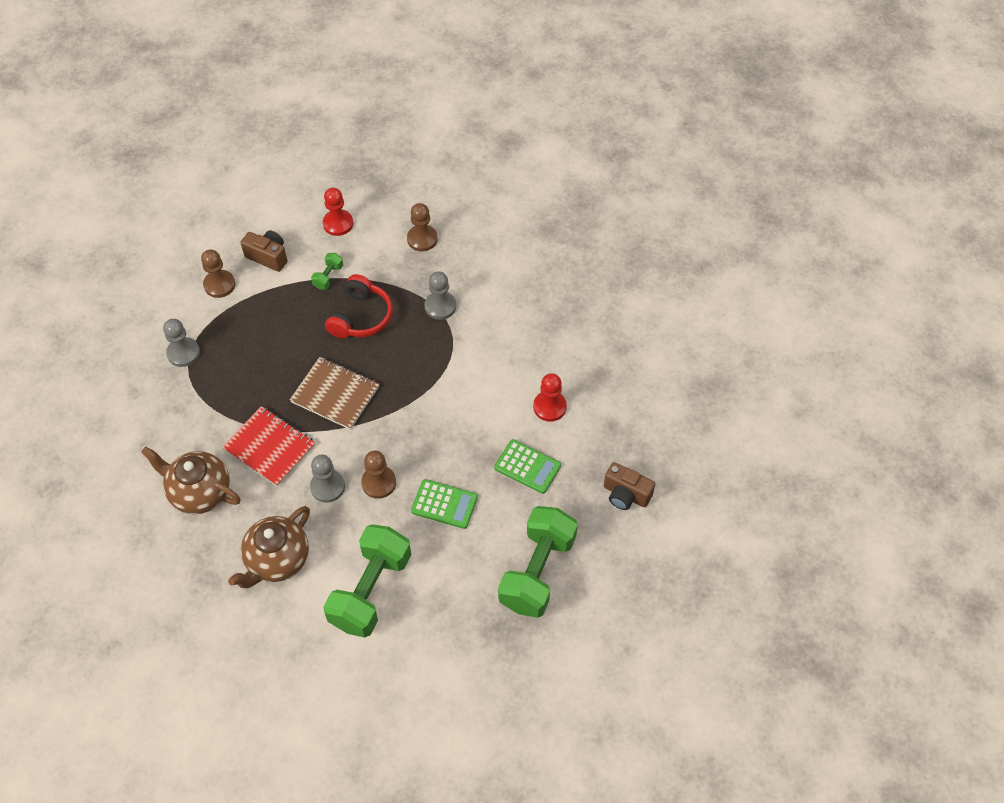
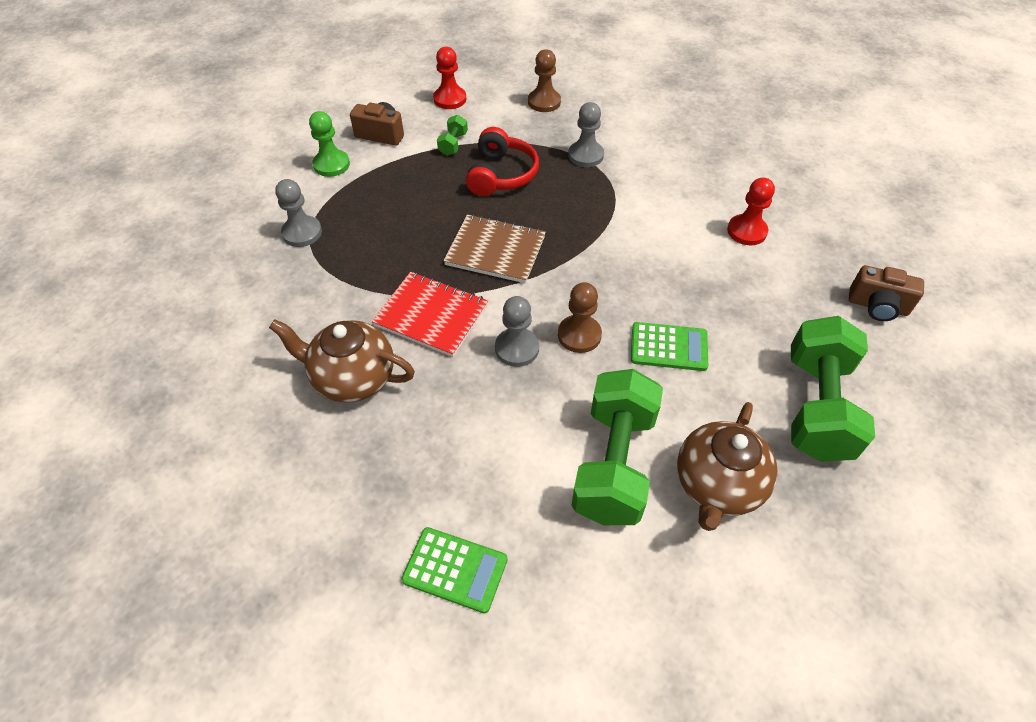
camera: 10 degrees left, 5 degrees down
brown pawn [201,250,235,298] -> green pawn [309,111,350,177]
brown teapot [228,506,310,588] -> brown teapot moved to [677,402,778,531]
green calculator [494,439,561,494] -> green calculator moved to [401,527,508,613]

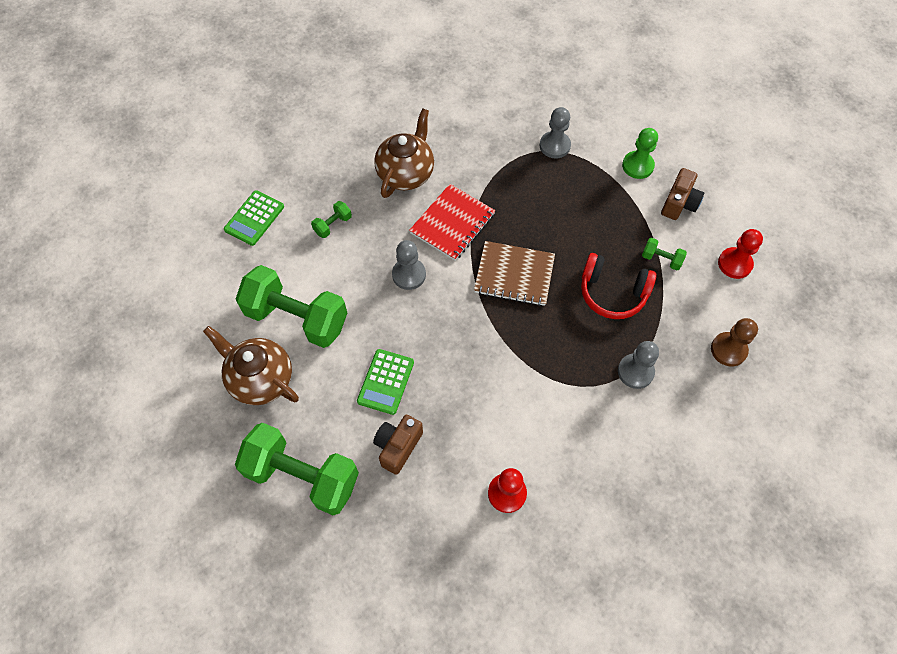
camera: 100 degrees right, 10 degrees up
brown notebook [444,214,546,283] -> brown notebook turned 75 degrees clockwise [474,241,555,306]
brown pawn [558,282,602,353] -> none
brown camera [849,265,924,321] -> brown camera moved to [373,415,423,475]
none -> green dumbbell [311,201,352,238]

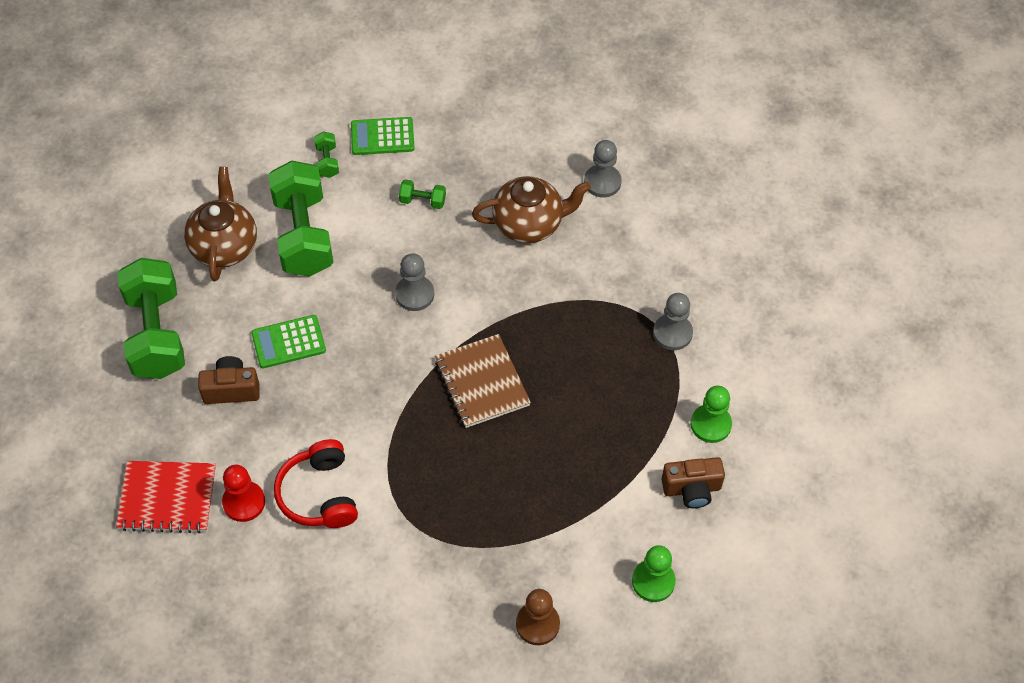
camera: 55 degrees right, 5 degrees down
red notebook [409,184,495,261] -> red notebook moved to [116,461,216,533]
red headphones [581,253,657,319] -> red headphones moved to [274,439,358,528]
grey pawn [618,341,659,389] -> grey pawn moved to [584,140,622,198]
green dumbbell [642,238,687,270] -> green dumbbell moved to [314,132,339,178]
red pawn [718,229,763,279] -> green pawn [632,545,676,602]

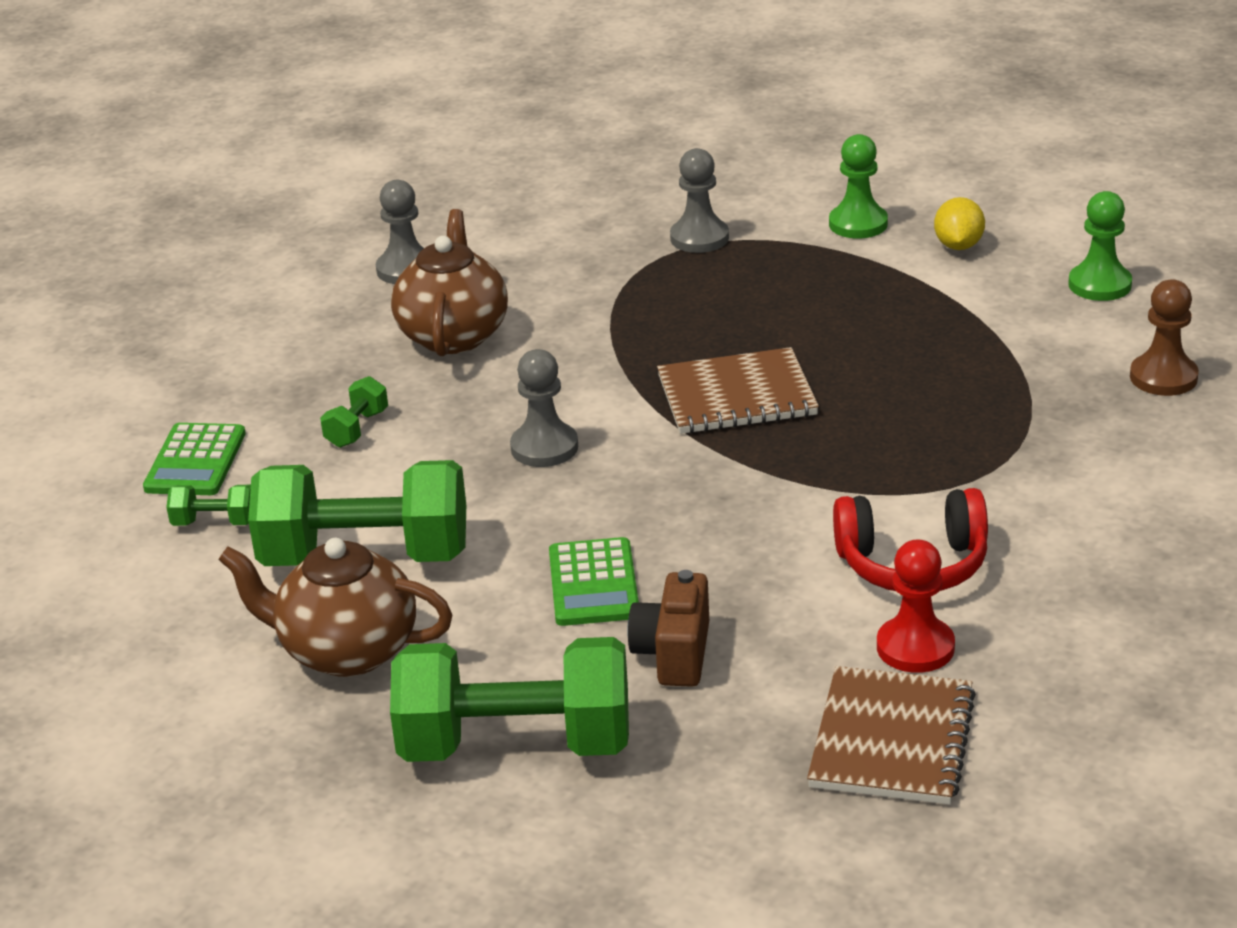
camera: 75 degrees left, 25 degrees down
red notebook [116,461,216,533] -> brown notebook [807,666,976,805]
brown camera [661,457,725,508] -> yellow lemon [934,197,985,250]

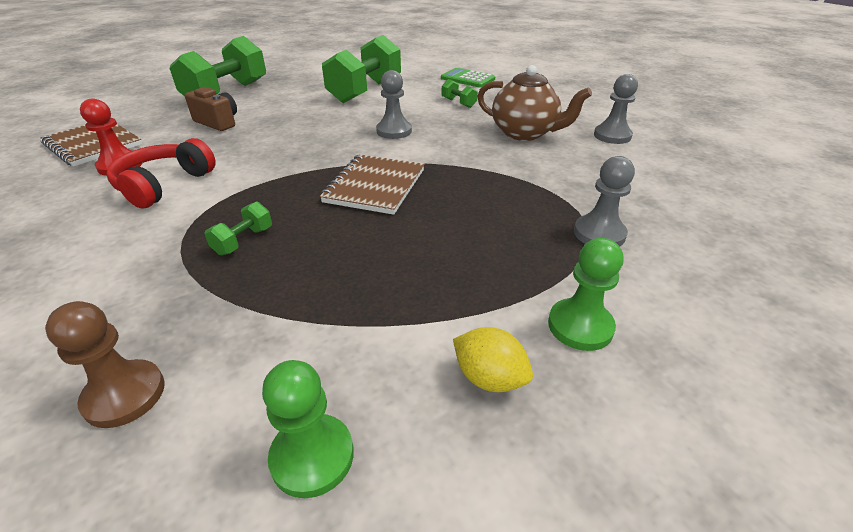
camera: 115 degrees right, 5 degrees up
green dumbbell [166,485,251,526] -> green dumbbell moved to [204,201,272,255]
brown teapot [218,538,452,677] -> none
green calculator [549,537,639,626] -> none

